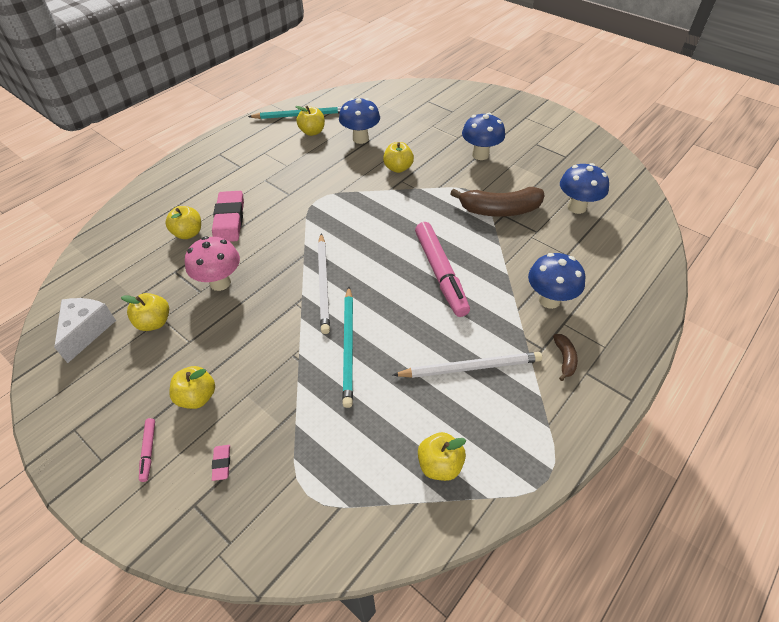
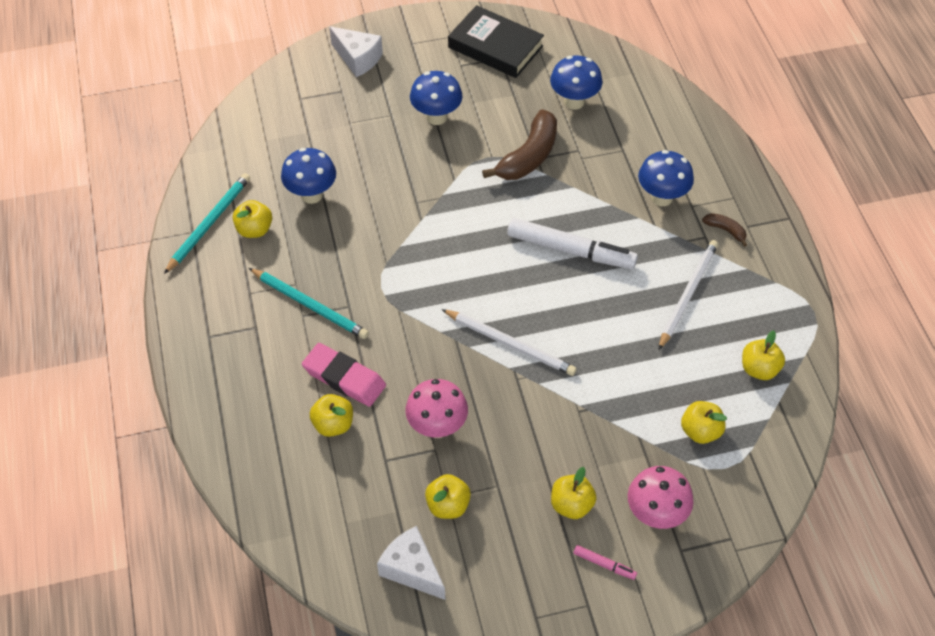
camera: 55 degrees left, 5 degrees up
pink eraser [212,445,230,481] -> pink mushroom [628,466,694,529]
turquoise pencil [342,287,353,408] -> turquoise pencil moved to [249,268,369,339]
yellow apple [383,142,414,173] -> yellow apple moved to [681,401,727,444]
pink marker [415,222,470,317] -> white marker [507,218,638,269]
none -> white cheese [329,26,383,77]
none -> black book [448,5,544,78]

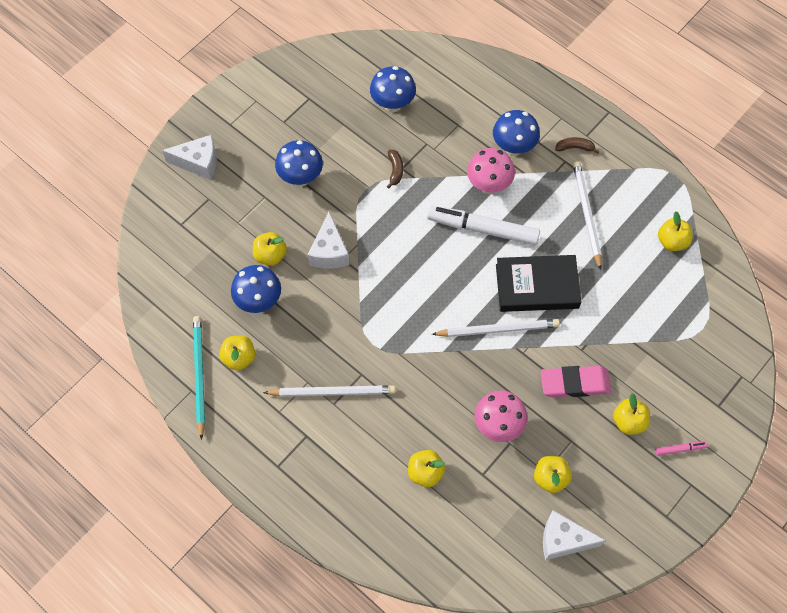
camera: 35 degrees left, 10 degrees up
turquoise pencil [249,268,369,339] -> white pencil [263,385,395,397]
pink eraser [302,343,386,407] -> pink eraser moved to [541,366,611,397]
black book [448,5,544,78] -> black book moved to [496,255,581,312]
brown banana [482,109,557,180] -> brown banana [387,150,403,189], size x0.47
white marker [507,218,638,269] -> white marker turned 150 degrees counterclockwise [427,206,540,245]
pink mushroom [628,466,694,529] -> pink mushroom moved to [467,148,515,194]
yellow apple [681,401,727,444] -> yellow apple moved to [253,232,287,266]
none -> white cheese [308,212,350,268]

